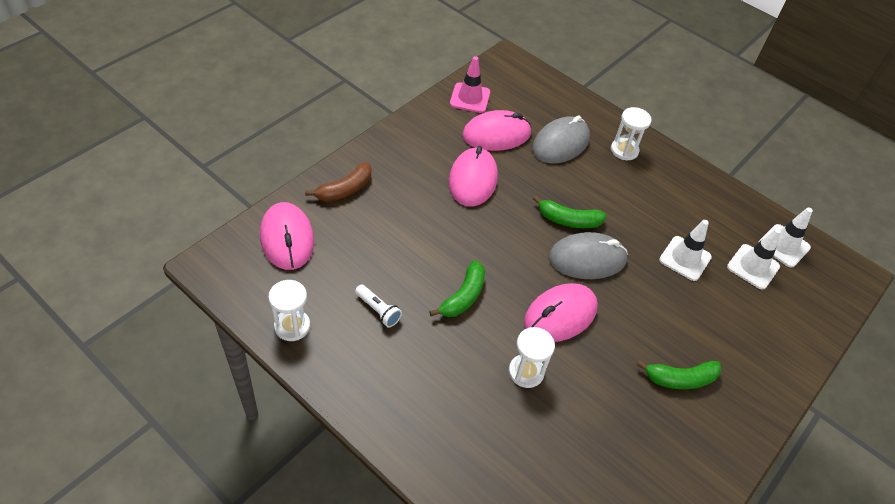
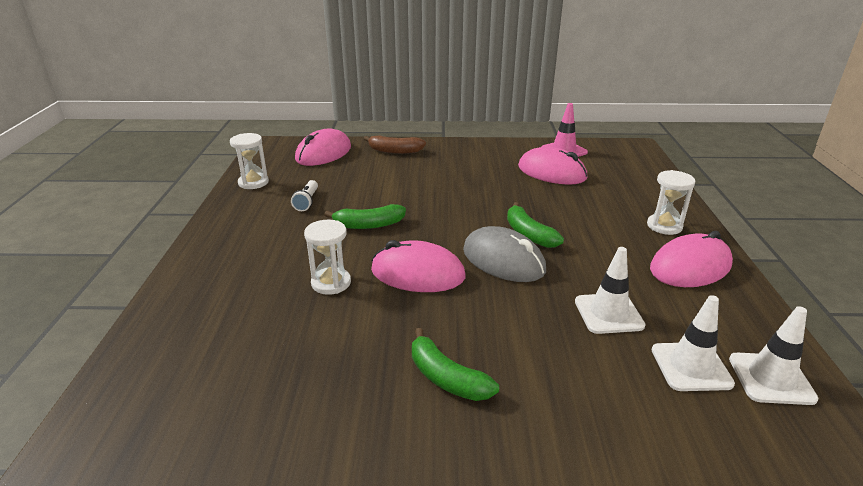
camera: 55 degrees right, 20 degrees down
pink mouse [449,146,498,207] -> pink mouse moved to [650,231,733,287]
grey mouse [532,115,590,163] -> none

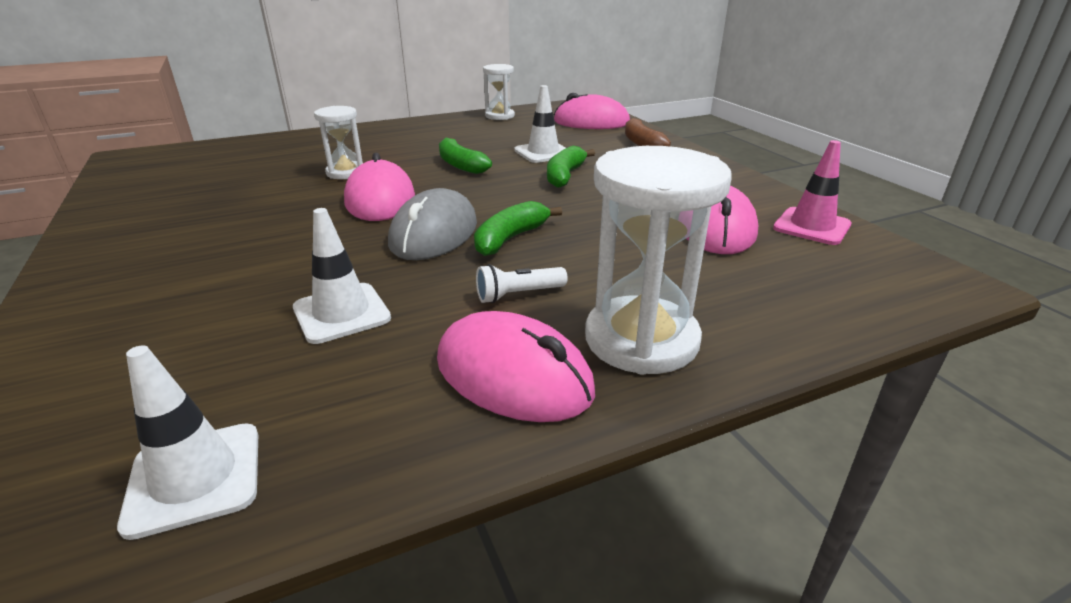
camera: 65 degrees right, 0 degrees up
white flashlight [291,180,318,211] -> white flashlight moved to [476,264,568,303]
green banana [412,328,499,401] -> green banana moved to [547,146,595,188]
white hourglass [647,170,696,235] -> white hourglass [585,146,732,375], size x1.74
white traffic cone [652,295,735,391] -> white traffic cone moved to [514,85,566,163]

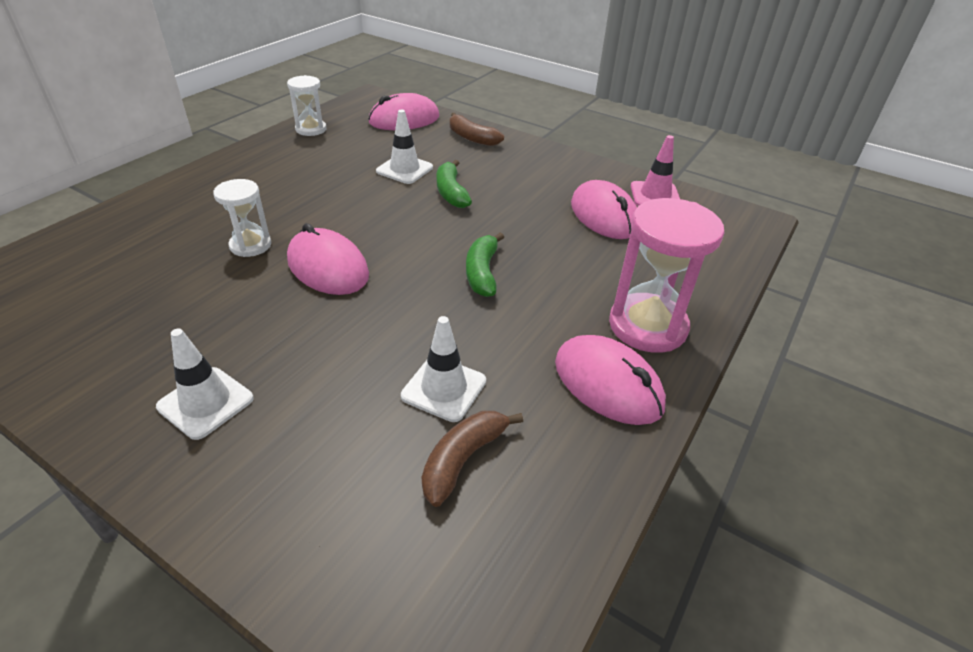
camera: 35 degrees left, 10 degrees up
white traffic cone [117,345,258,540] -> white traffic cone moved to [156,328,254,440]
grey mouse [388,188,477,260] -> none
pink mouse [437,311,595,422] -> pink mouse turned 45 degrees clockwise [555,335,666,425]
green banana [439,138,492,174] -> none
white flashlight [476,264,568,303] -> none
white hourglass [585,146,732,375] -> pink hourglass [609,198,724,353]
none -> brown banana [422,411,523,507]

